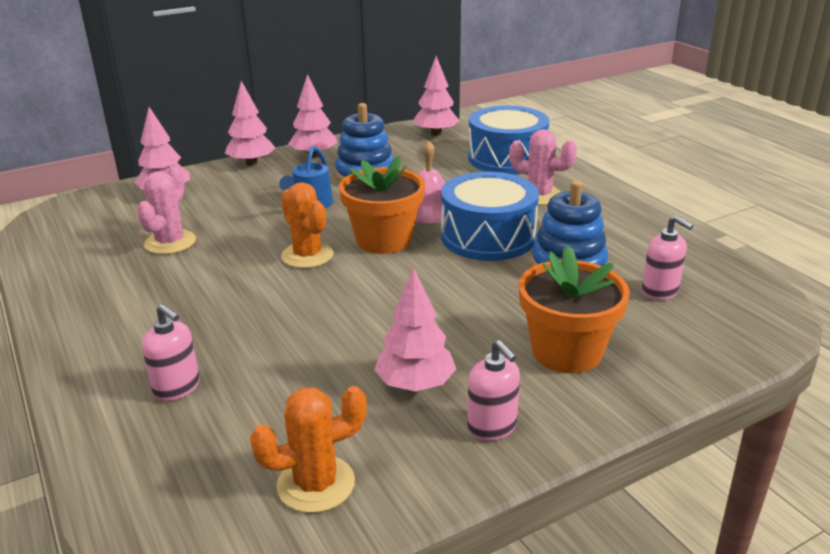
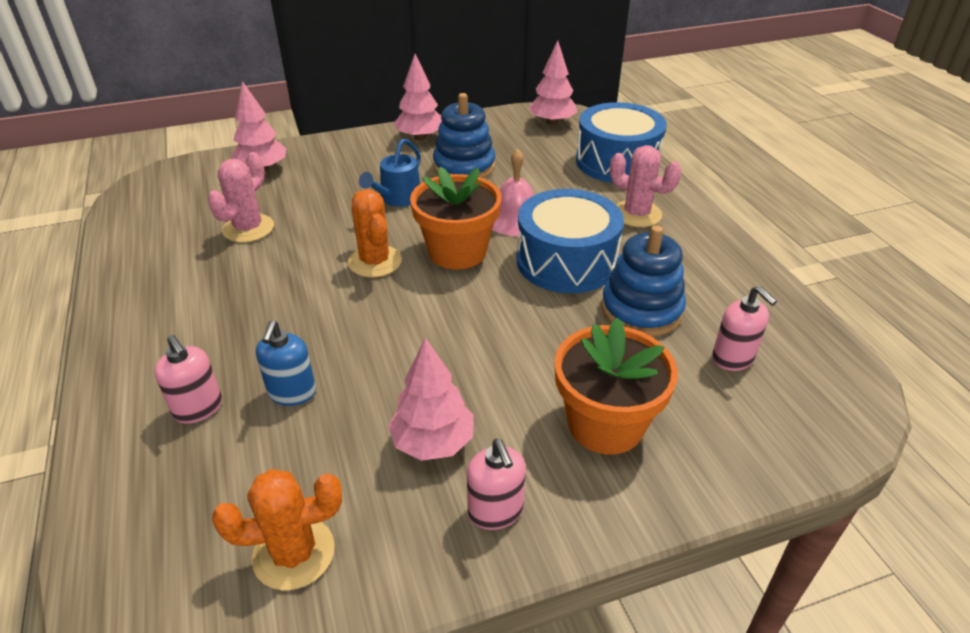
camera: 10 degrees right, 10 degrees up
pink tree [225,81,275,166] -> none
none -> blue soap dispenser [256,320,316,406]

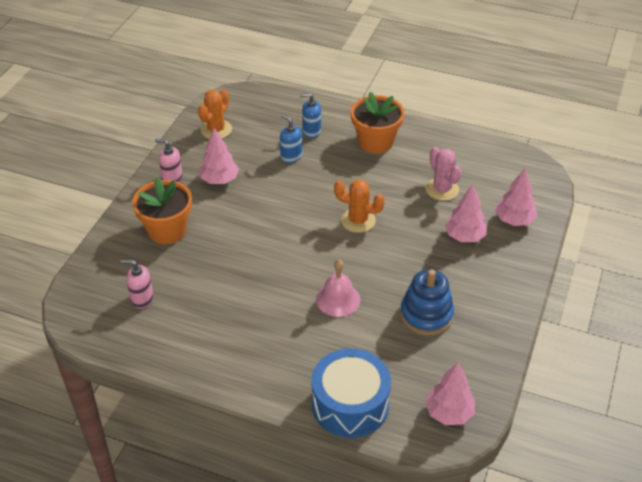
camera: 130 degrees right, 5 degrees up
pink soap dispenser [154,335,222,424] -> blue soap dispenser [299,93,321,138]
blue watering can [359,138,421,207] -> none
pink tree [394,54,442,140] -> pink tree moved to [445,184,487,242]
orange flower pot [410,167,502,269] -> orange flower pot moved to [351,92,404,154]
blue drum [516,189,624,293] -> none
blue stacking toy [601,225,686,337] -> none
pink cactus [610,145,681,227] -> none

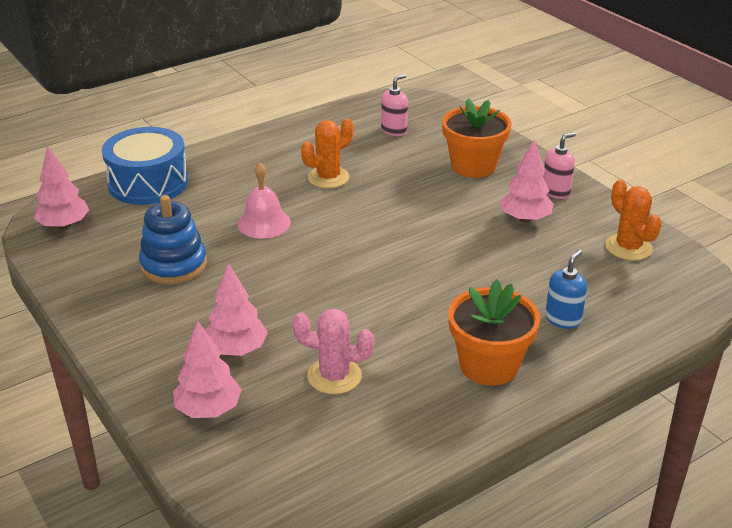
camera: 125 degrees right, 10 degrees down
blue soap dispenser [280,114,303,163] -> none
orange cactus [334,180,385,233] -> orange cactus moved to [301,118,354,188]

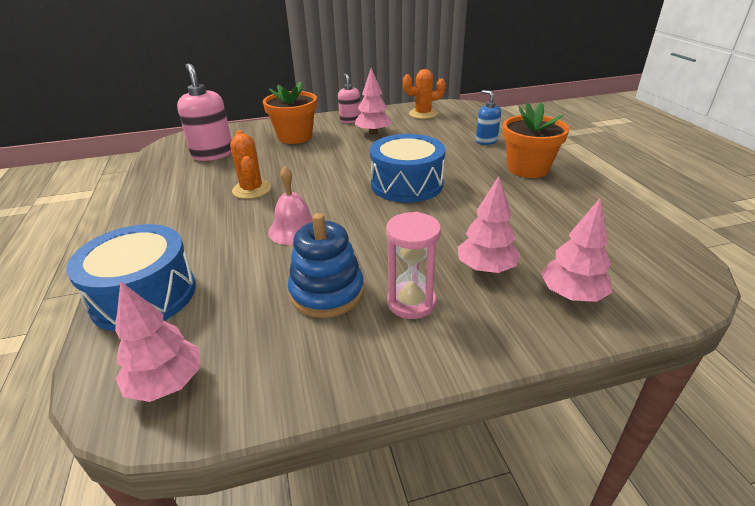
camera: 70 degrees left, 0 degrees up
pink cactus [293,309,374,394] -> none
pink soap dispenser [381,74,408,136] -> pink soap dispenser [177,63,232,161], size x1.69
none -> blue drum [370,134,446,203]
none -> pink hourglass [386,212,441,319]

